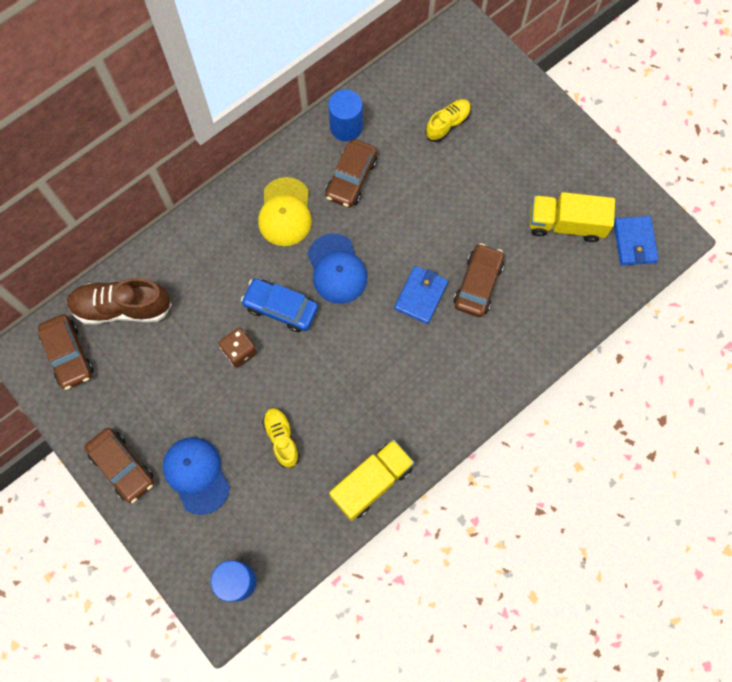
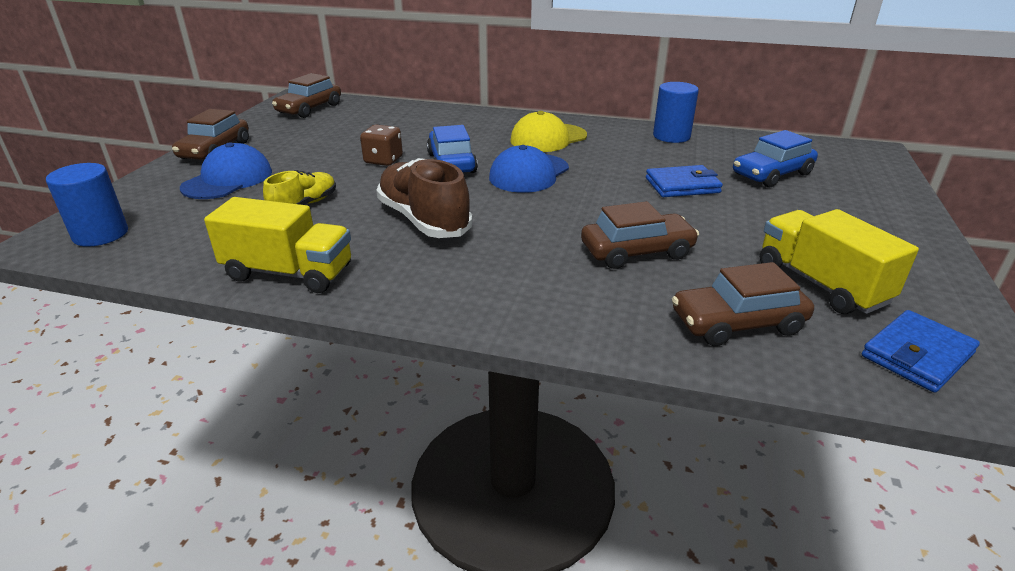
camera: 55 degrees right, 40 degrees down
brown shoe [67,278,172,325] -> brown shoe moved to [376,158,472,238]
brown car [325,139,377,208] -> brown car moved to [672,262,814,346]
blue wallet [394,266,448,324] -> blue wallet moved to [646,165,723,197]
yellow shoe [425,99,471,142] -> blue car [733,130,818,187]

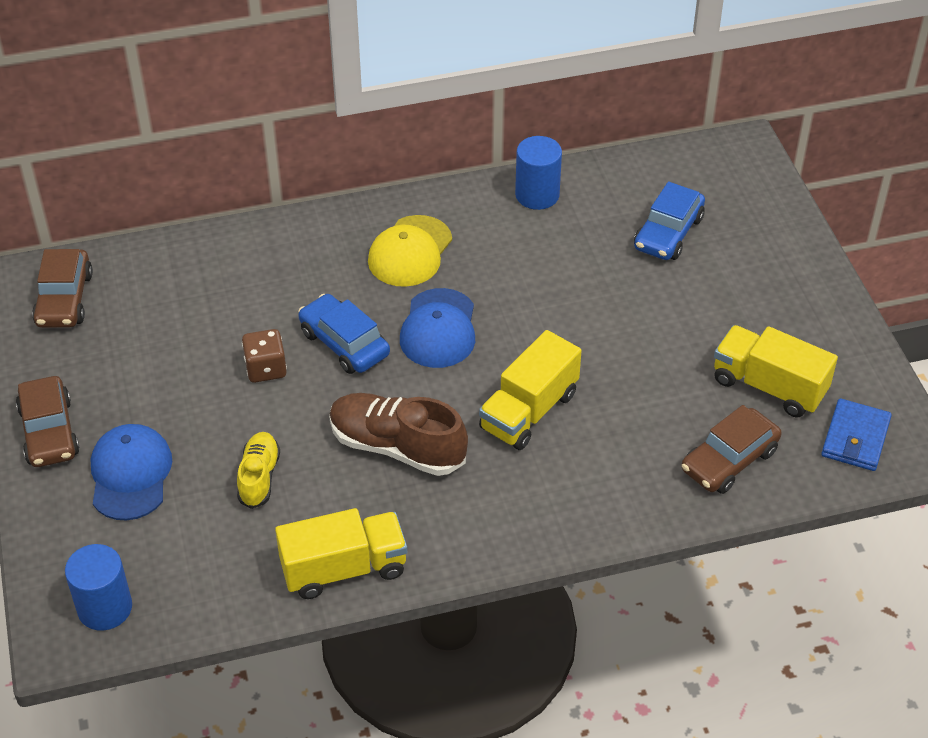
camera: 30 degrees left, 15 degrees up
brown car [581,201,699,269] -> none
blue wallet [646,165,723,197] -> none
none -> yellow truck [479,330,582,450]

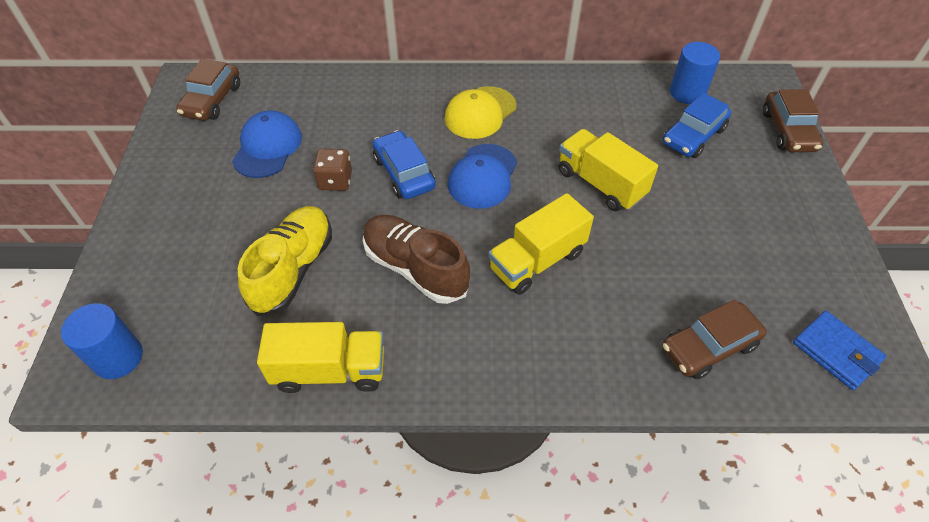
camera: 15 degrees right, 5 degrees up
brown car [16,376,79,467] -> brown car moved to [763,89,823,152]
blue cap [91,424,172,520] -> blue cap moved to [232,110,302,178]
yellow shoe [237,432,280,509] -> yellow shoe [238,206,332,316], size x1.68
blue cylinder [515,136,562,210] -> blue cylinder moved to [670,42,720,104]
yellow truck [714,325,838,417] -> yellow truck moved to [558,129,658,211]
blue wallet [821,398,892,471] -> blue wallet turned 75 degrees counterclockwise [793,311,886,390]

